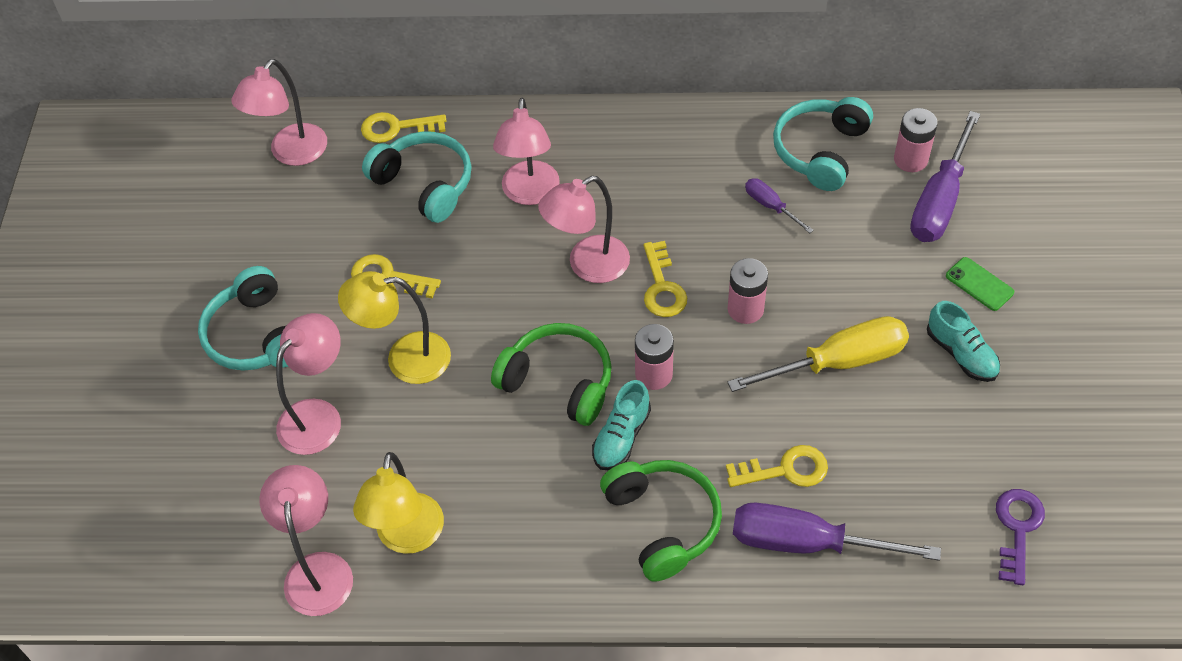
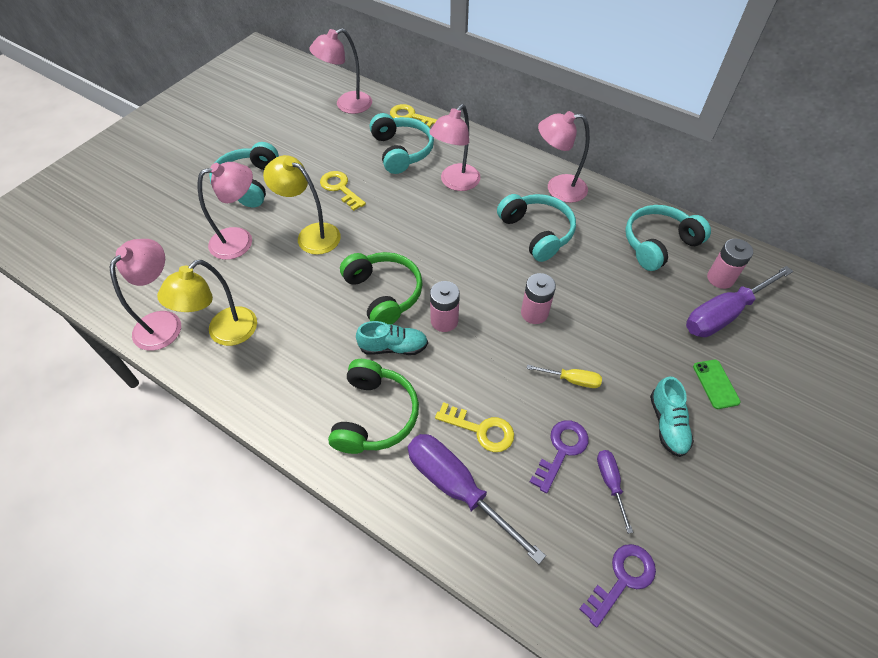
camera: 30 degrees right, 0 degrees up
pink lamp [538,176,630,283] -> pink lamp moved to [538,111,590,203]
turquoise shoe [592,380,651,470] -> turquoise shoe turned 150 degrees counterclockwise [356,321,428,355]
yellow key [644,241,687,317] -> none
yellow screwdriver [727,316,909,392] -> yellow screwdriver [527,365,602,388], size x0.50
purple screwdriver [745,178,814,233] -> purple screwdriver moved to [597,450,633,534]
none -> turquoise headphones [497,194,576,262]
none -> purple key [530,420,589,493]

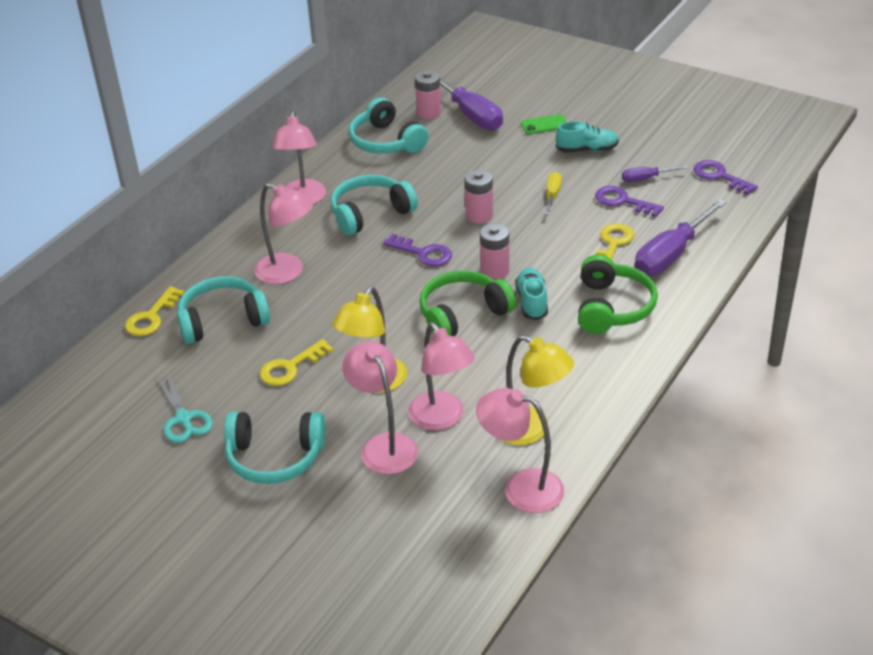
camera: 90 degrees left, 15 degrees down
pink lamp [309,28,372,114] -> pink lamp moved to [408,322,475,430]
green headphones [328,359,419,454] -> green headphones turned 90 degrees clockwise [578,254,658,334]
none -> turquoise scissors [157,373,213,443]
none -> purple key [383,234,452,267]

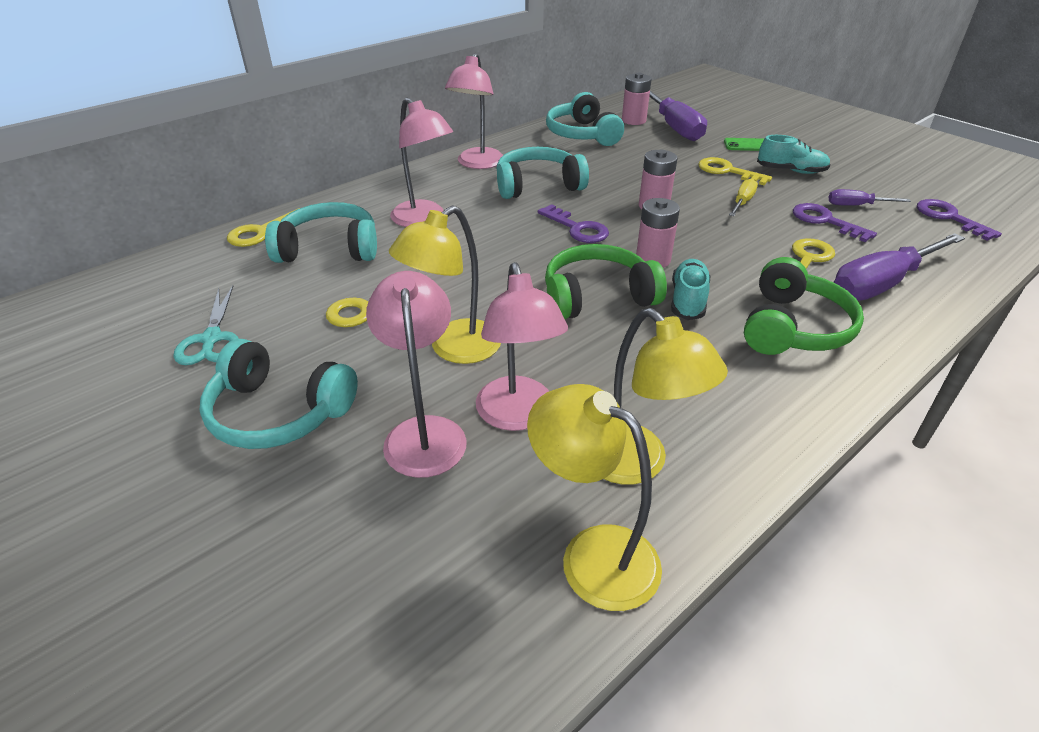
camera: 15 degrees right, 0 degrees up
pink lamp [476,388,564,513] -> yellow lamp [527,384,662,611]
none -> yellow key [698,157,772,185]

